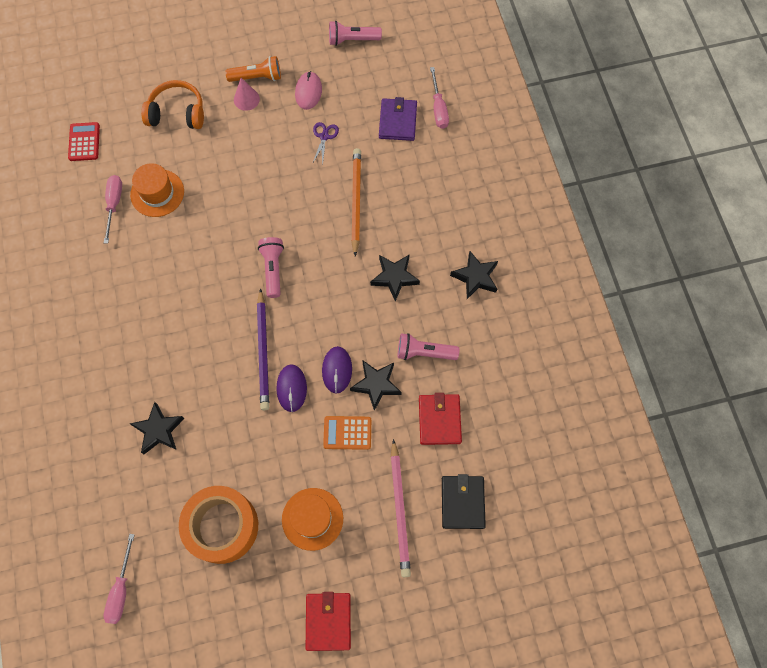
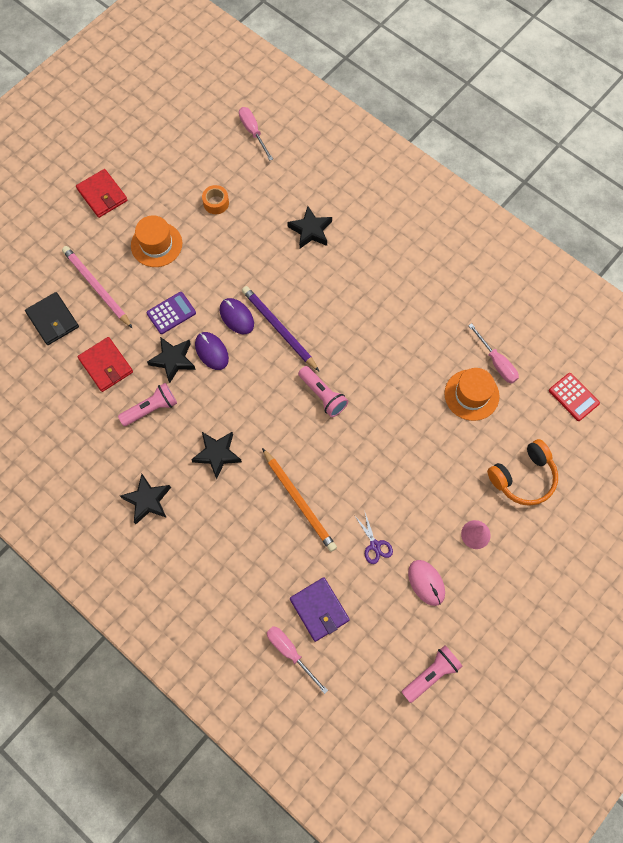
camera: 145 degrees right, 0 degrees up
orange tape [179,486,258,564] -> orange tape [202,185,229,214], size x0.44
orange flashlight [225,56,281,82] -> none
orange calculator [323,416,371,450] -> purple calculator [146,292,196,334]

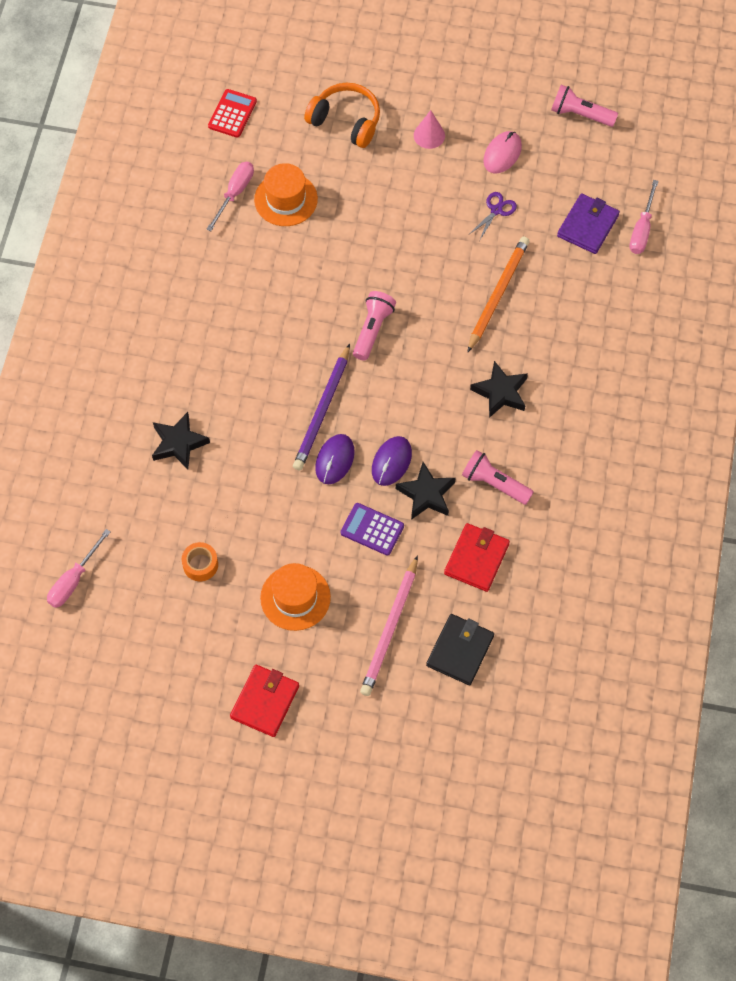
camera: 120 degrees left, 5 degrees down
black star [120,474,171,524] -> none

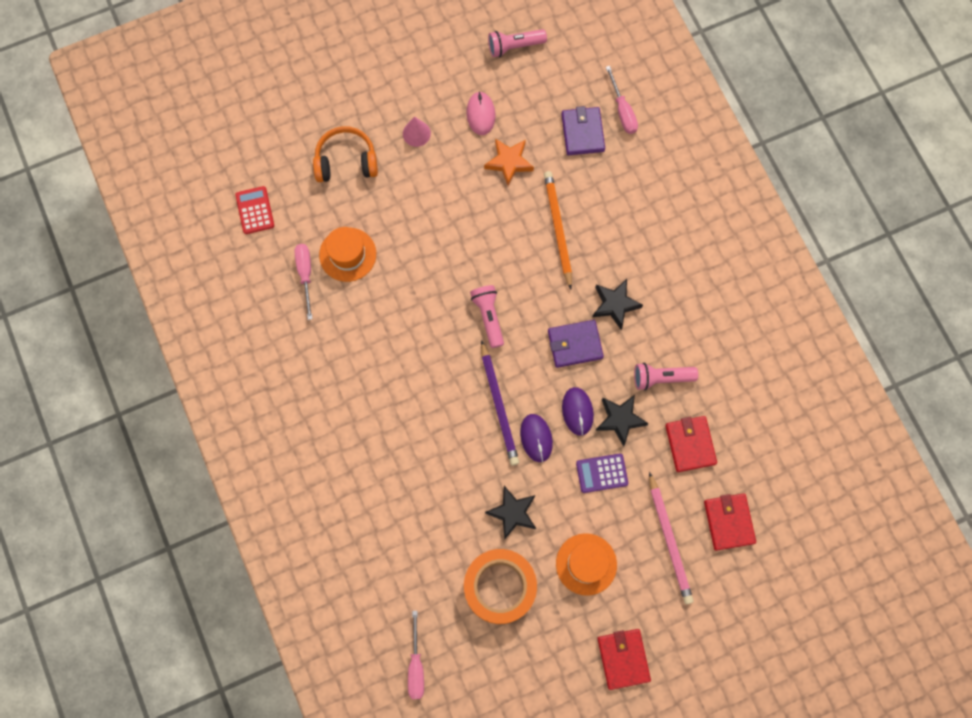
camera: 35 degrees left, 10 degrees up
black star [152,412,210,470] -> black star moved to [485,486,536,540]
orange tape [182,542,218,581] -> orange tape [464,549,537,624], size x2.29
black wallet [426,614,494,685] -> red wallet [704,493,756,551]
purple scissors [470,192,517,241] -> orange star [484,139,534,186]
none -> purple wallet [548,320,604,368]

